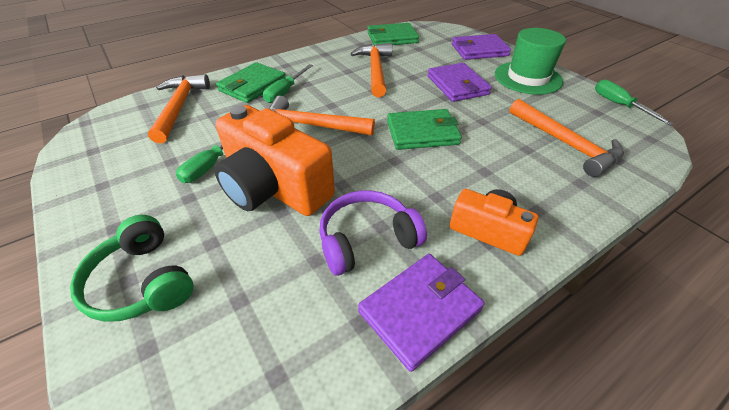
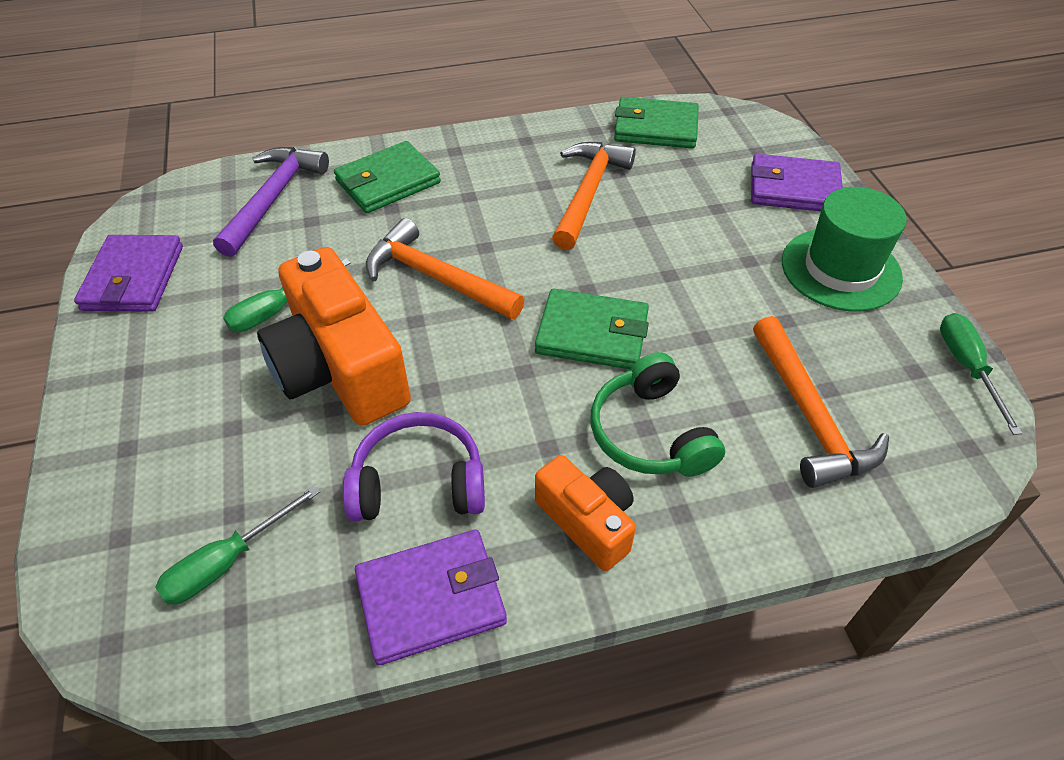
camera: 20 degrees right, 5 degrees up
green headphones [70,215,194,322] -> green headphones moved to [591,352,725,477]
orange hammer [148,74,210,143] -> purple hammer [213,147,329,257]
green screwdriver [263,64,313,103] -> green screwdriver moved to [155,485,320,605]
purple wallet [427,63,492,102] -> purple wallet moved to [74,235,183,312]

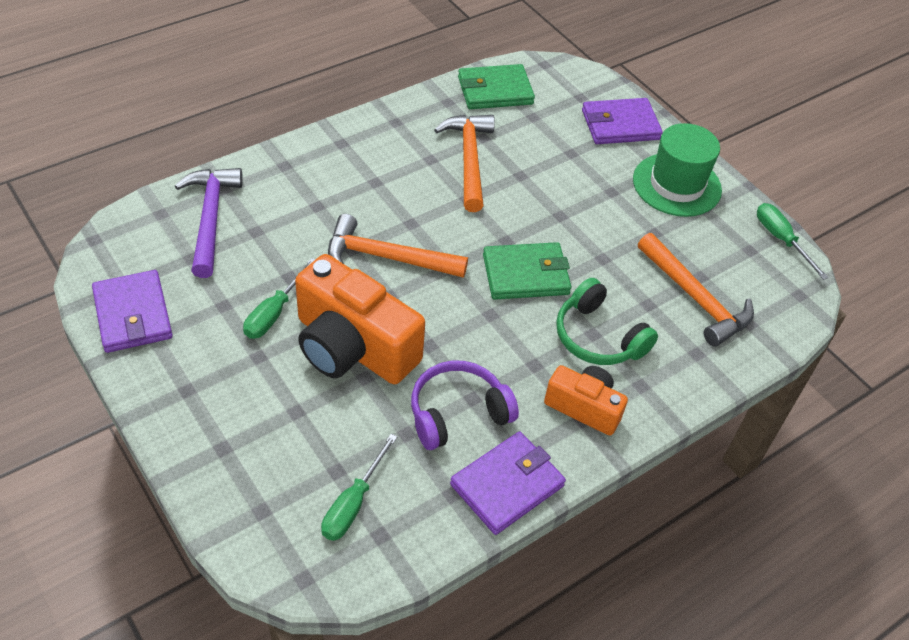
camera: 25 degrees left, 0 degrees up
green wallet [334,141,441,213] -> none

